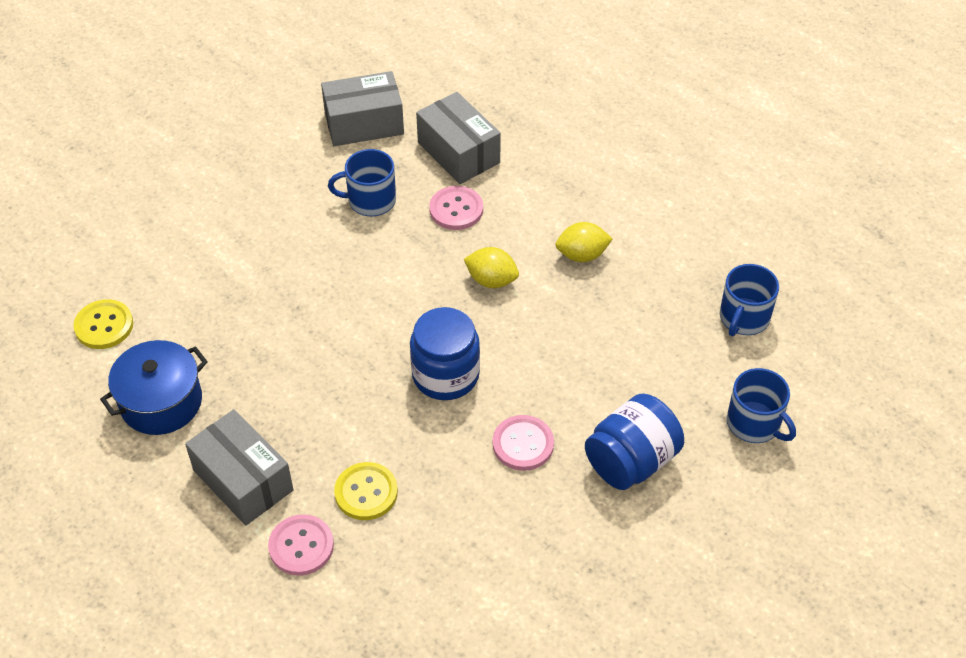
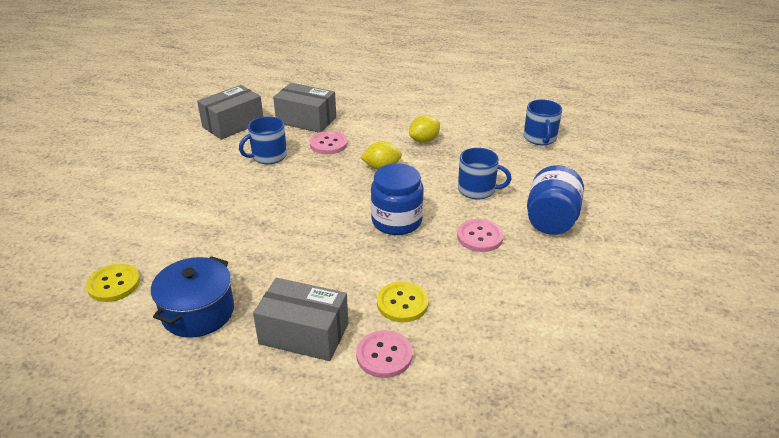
camera: 30 degrees left, 15 degrees down
blue mug [727,368,796,443] -> blue mug moved to [458,148,511,199]

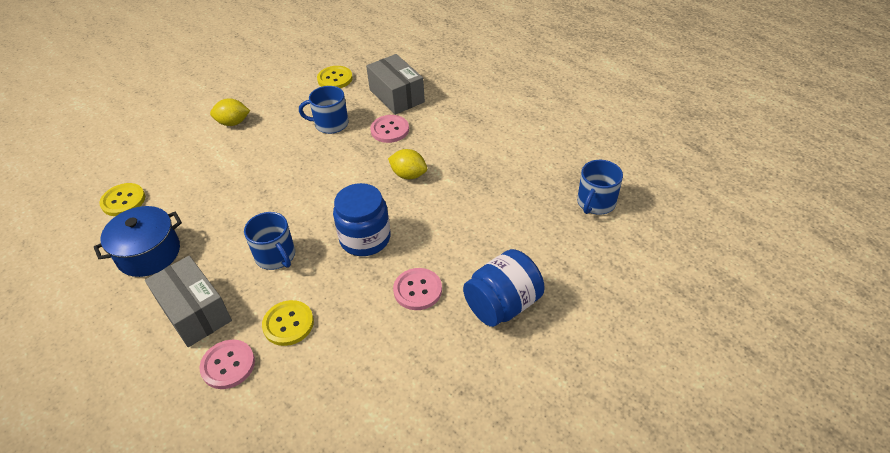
camera: 35 degrees right, 10 degrees up
grey box [197,85,263,140] -> yellow button [317,66,353,88]
yellow lemon [409,115,440,143] -> yellow lemon moved to [210,98,250,126]
blue mug [458,148,511,199] -> blue mug moved to [244,212,295,270]

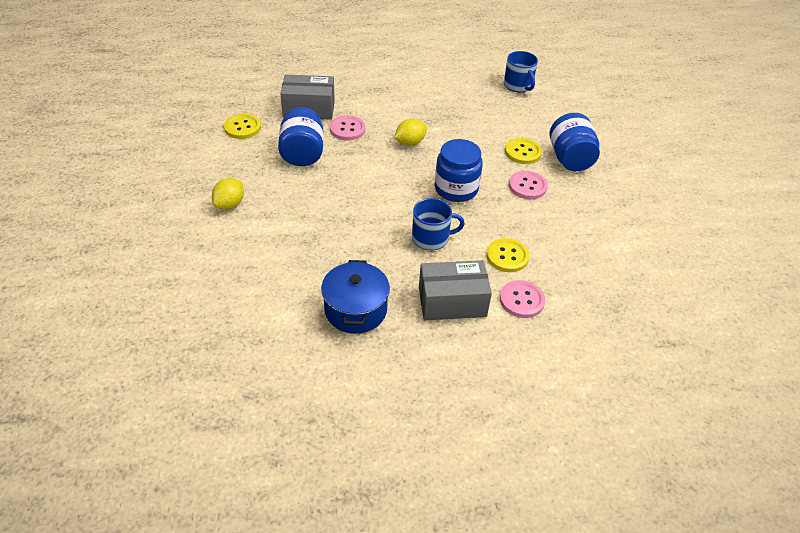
camera: 60 degrees left, 0 degrees up
yellow button [99,183,145,216] -> yellow button moved to [505,138,542,164]
blue mug [299,86,348,134] -> blue jar [278,107,324,166]

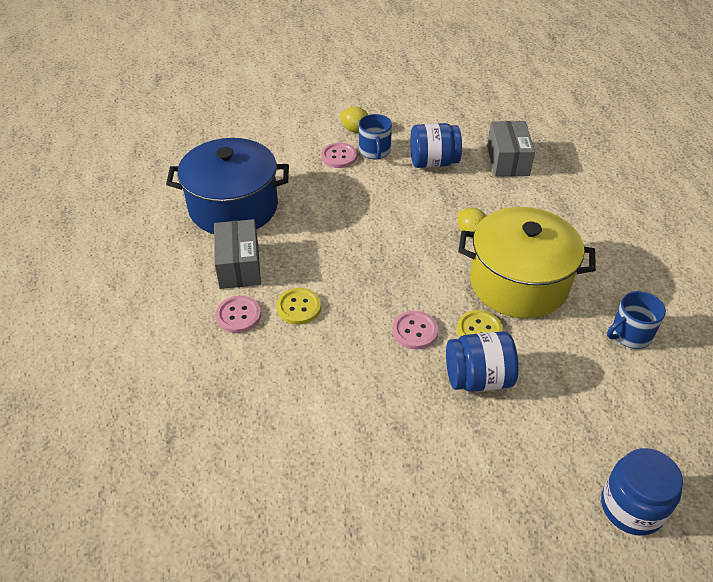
camera: 90 degrees right, 0 degrees up
yellow button [224,114,261,139] -> none
blue pot [321,260,390,334] -> blue pot [166,138,289,234], size x1.68
pink button [330,115,366,140] -> pink button moved to [321,143,357,168]
blue mug [412,198,465,250] -> blue mug moved to [359,114,392,159]
blue jar [435,139,483,202] -> blue jar moved to [601,448,683,536]
none -> yellow pot [458,207,596,319]

